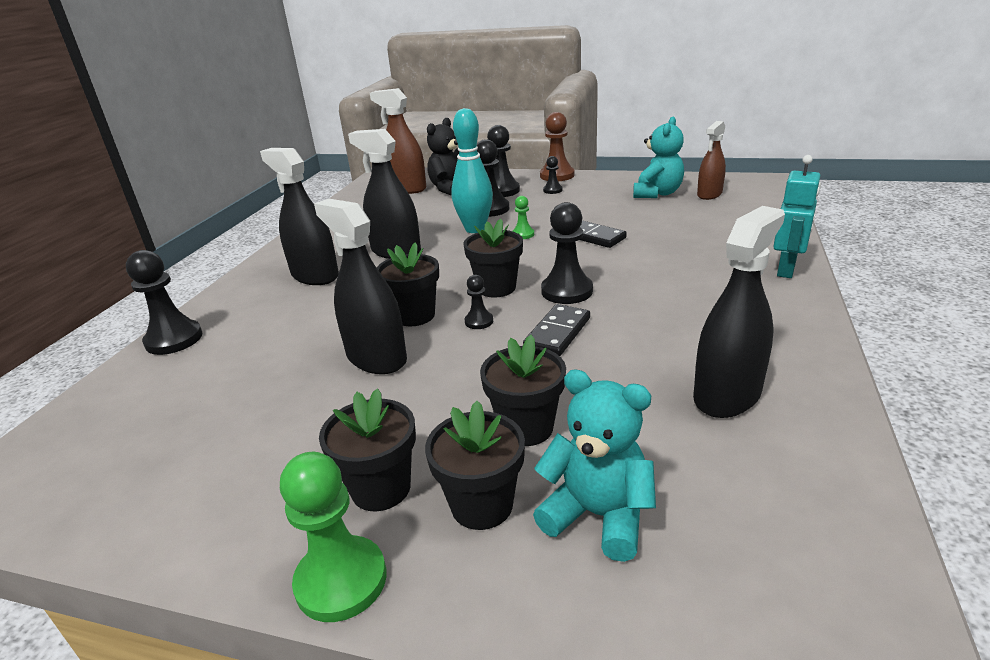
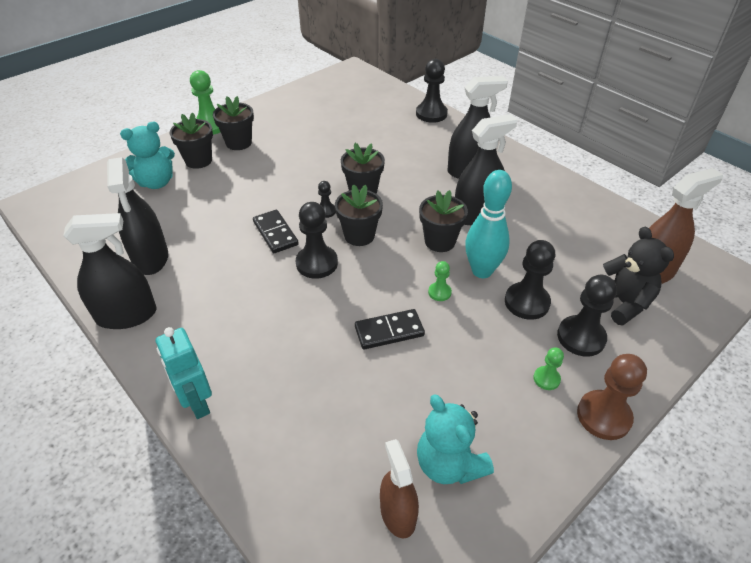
camera: 120 degrees right, 15 degrees up
black spray bottle [314,199,407,374] -> black spray bottle moved to [63,213,157,329]
black flower pot [480,335,566,446] -> black flower pot moved to [419,190,468,252]
black pawn [543,156,562,194] -> green pawn [533,347,564,390]

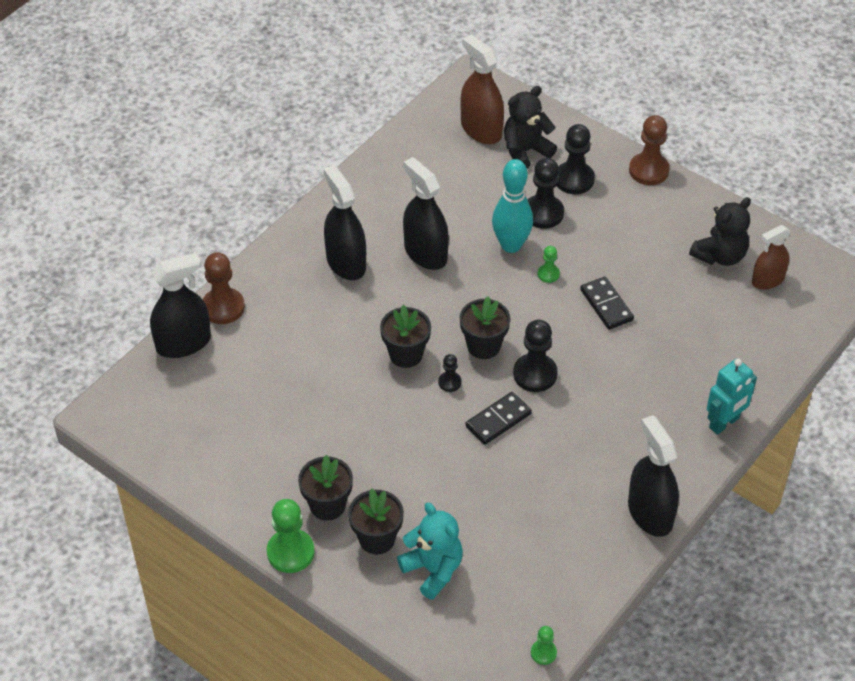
camera: 100 degrees left, 5 degrees up
black spray bottle [107,157,168,275] -> black spray bottle moved to [150,253,211,358]
black pawn [416,59,448,123] -> brown pawn [203,252,245,324]
turquoise teddy bear [417,394,494,484] -> black teddy bear [689,197,751,266]
black flower pot [419,190,468,252] -> none
green pawn [533,347,564,390] -> green pawn moved to [531,626,557,665]

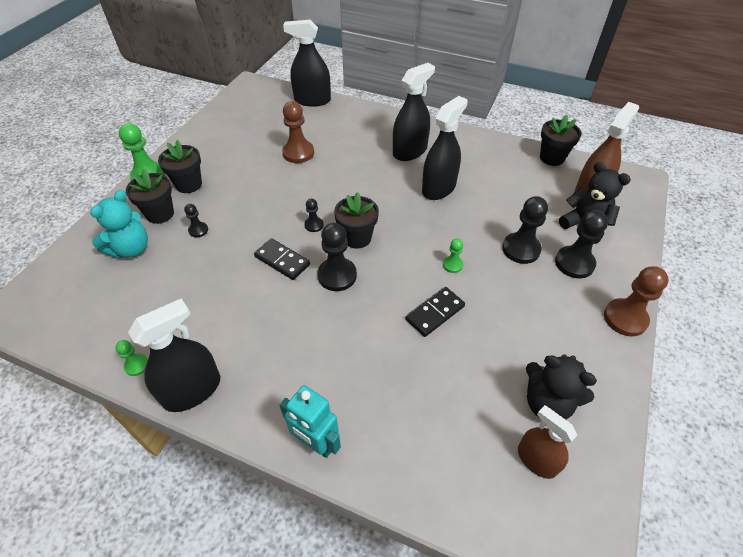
camera: 75 degrees right, 0 degrees up
black spray bottle [150,253,211,358] -> black spray bottle turned 135 degrees clockwise [283,20,331,107]
brown pawn [203,252,245,324] -> brown pawn moved to [282,101,314,163]
black flower pot [380,305,431,368] -> black flower pot moved to [540,115,581,166]
turquoise bowling pin [492,159,533,253] -> none
green pawn [531,626,557,665] -> green pawn moved to [115,340,148,376]
none -> black pawn [184,204,208,237]

